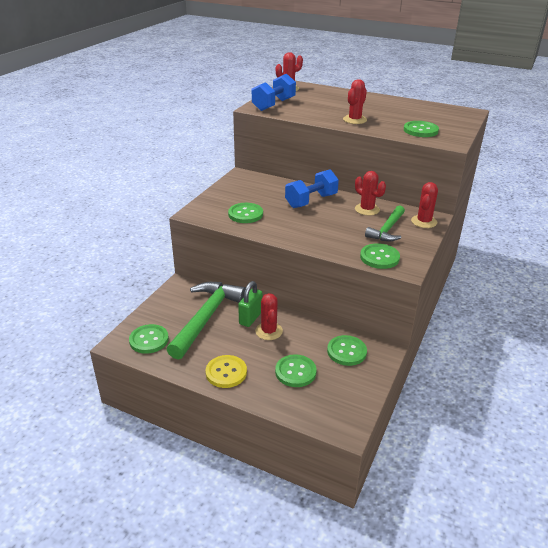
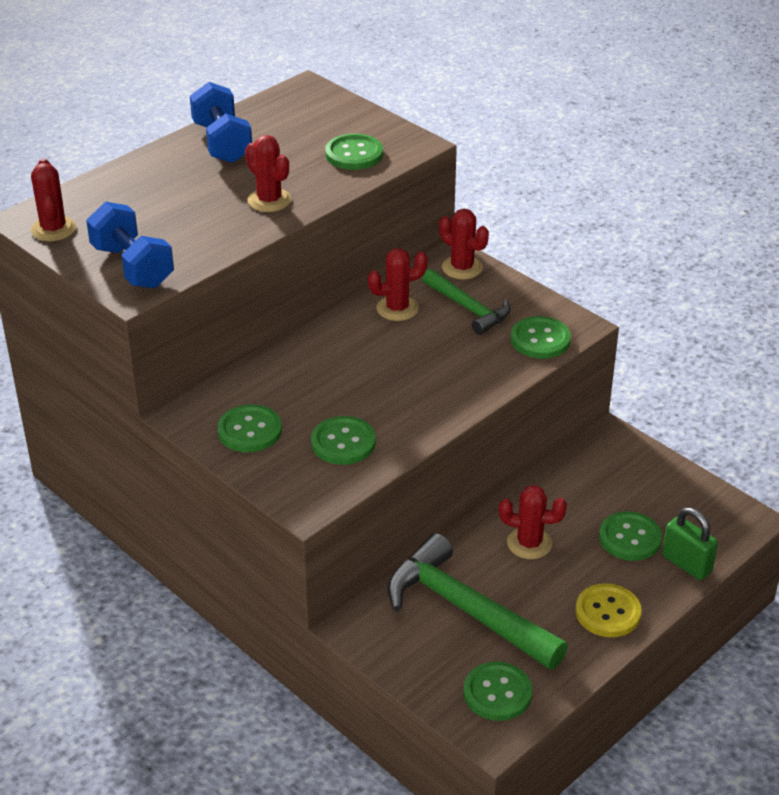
camera: 70 degrees left, 5 degrees up
green padlock [238,281,263,327] -> green padlock moved to [662,507,718,580]
blue dumbbell [285,169,339,208] -> blue dumbbell moved to [190,82,252,163]
green button [327,335,367,366] -> green button moved to [217,404,282,452]

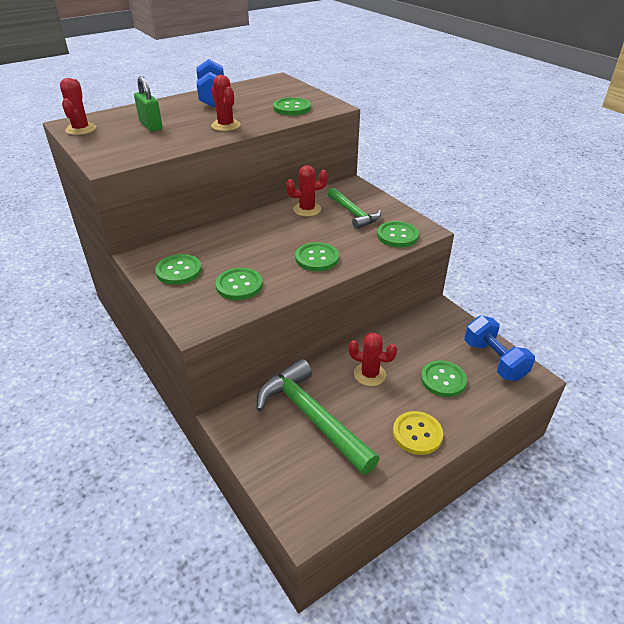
camera: 10 degrees right, 0 degrees up
blue dumbbell [86,202,174,288] -> blue dumbbell moved to [464,315,535,381]
red cactus [439,209,489,279] -> none
green button [463,662,532,721] -> green button moved to [295,242,339,271]
green padlock [662,507,718,580] -> green padlock moved to [134,76,163,132]

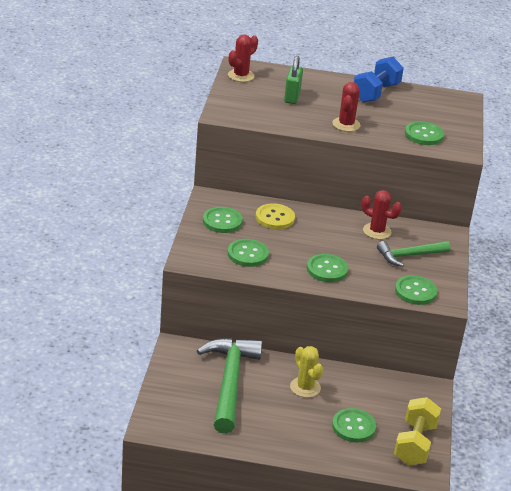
camera: 40 degrees right, 5 degrees down
green hammer [328,188,381,229] -> green hammer turned 60 degrees clockwise [377,241,451,267]
red cactus [348,333,397,386] -> yellow cactus [290,346,323,398]
yellow button [393,411,443,455] -> yellow button moved to [256,203,295,229]
blue dumbbell [464,315,535,381] -> yellow dumbbell [394,397,441,465]

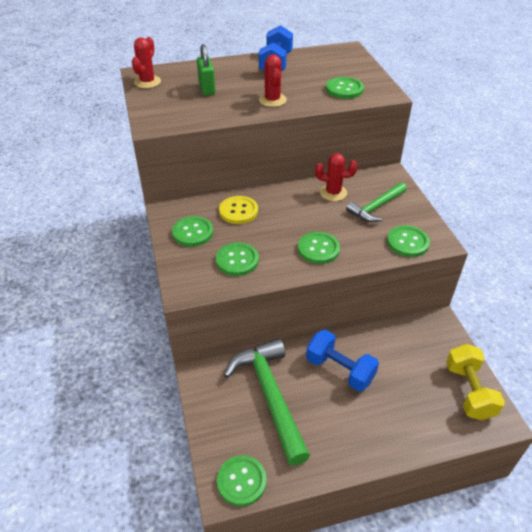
camera: 20 degrees left, 10 degrees up
yellow cactus [290,346,323,398] -> blue dumbbell [306,330,379,392]
green button [332,408,376,443] -> green button moved to [217,455,267,506]

